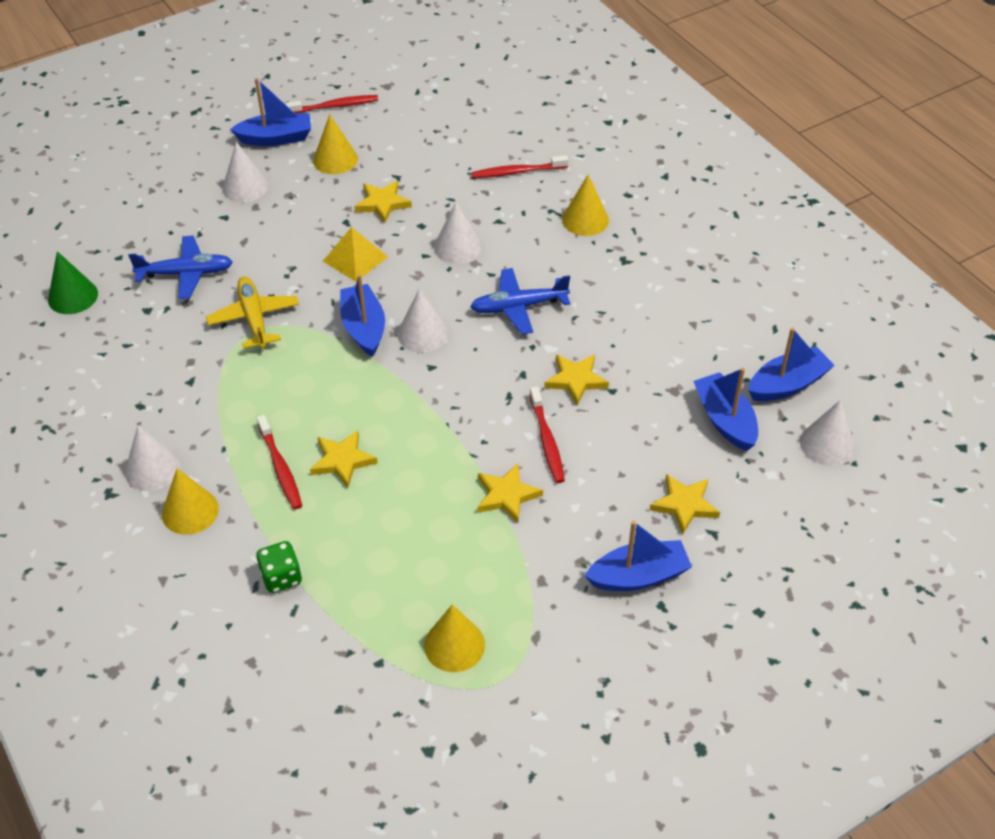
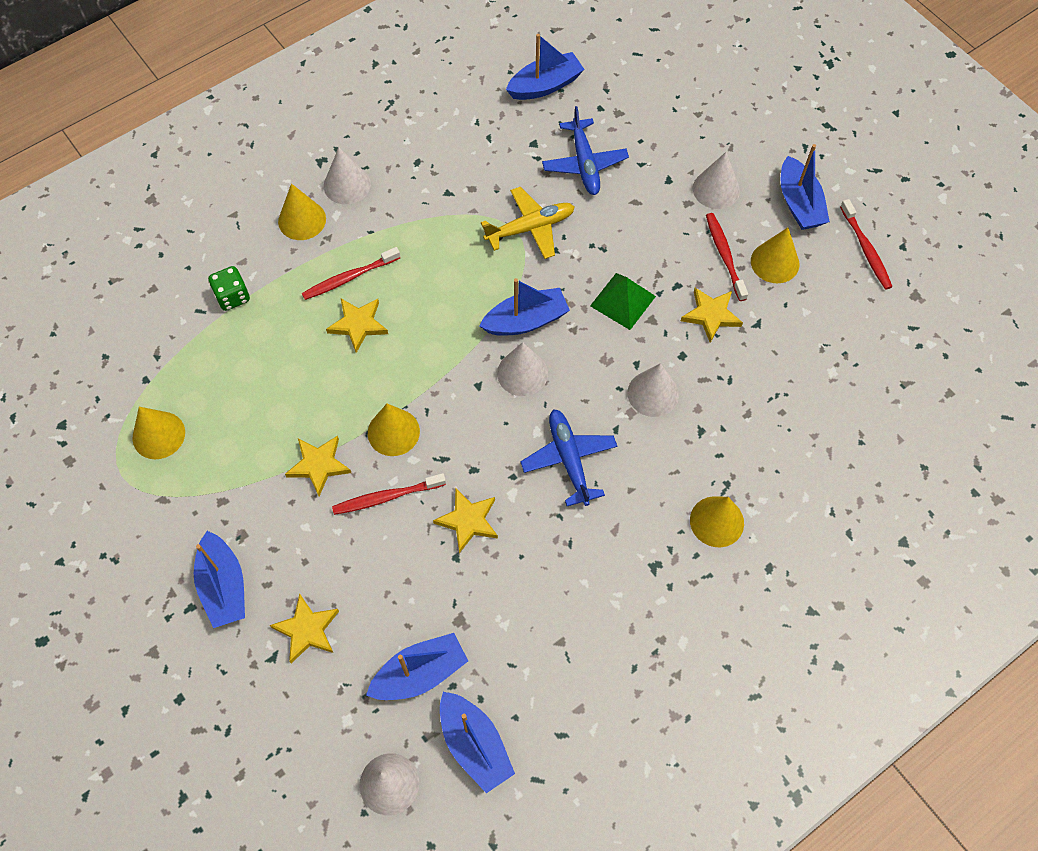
camera: 85 degrees right, 15 degrees up
green cone [48,251,98,314] -> blue boat [506,34,585,100]
yellow pyramid [323,227,388,282] -> green pyramid [590,273,656,330]
red toothbrush [472,155,568,178] -> red toothbrush moved to [706,213,748,301]
none -> yellow cone [368,404,420,456]

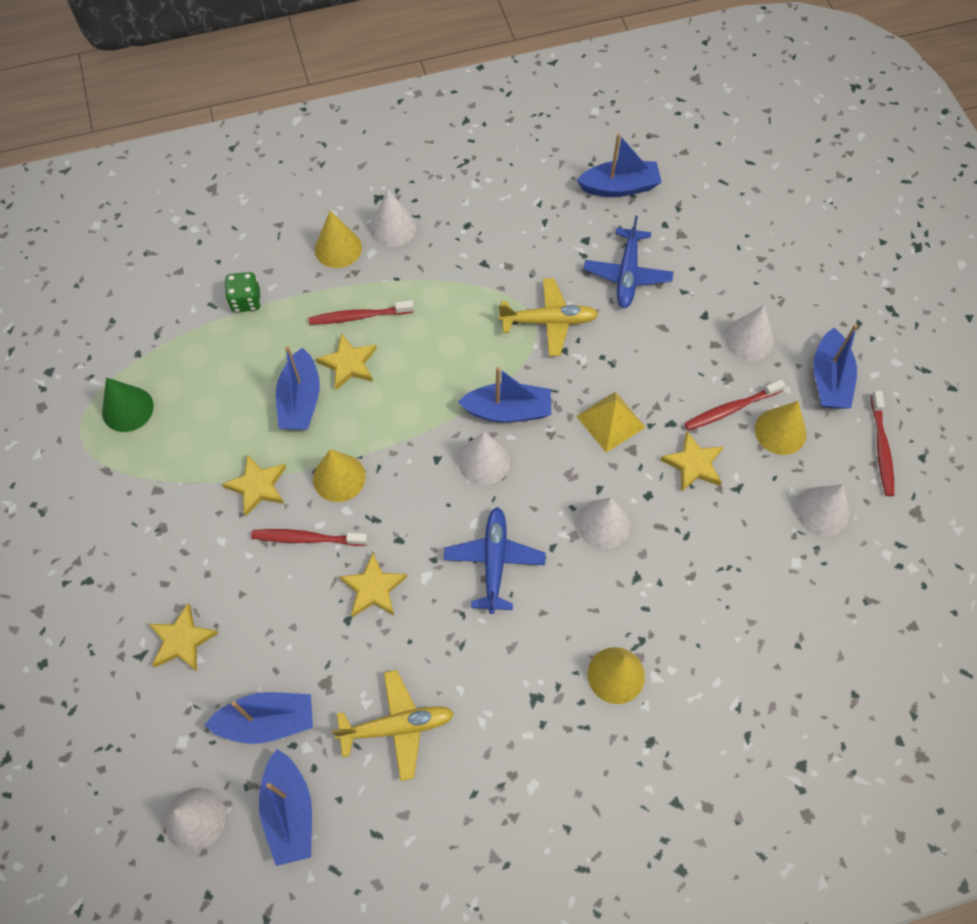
camera: 20 degrees right, 0 degrees up
yellow cone [133,407,185,459] -> green cone [102,378,154,432]
blue boat [194,531,245,628] -> blue boat moved to [276,346,320,430]
green pyramid [590,273,656,330] -> yellow pyramid [576,392,646,453]
red toothbrush [706,213,748,301] -> red toothbrush turned 120 degrees counterclockwise [684,380,786,431]
none -> yellow plane [332,670,454,781]
none -> white cone [796,484,849,536]

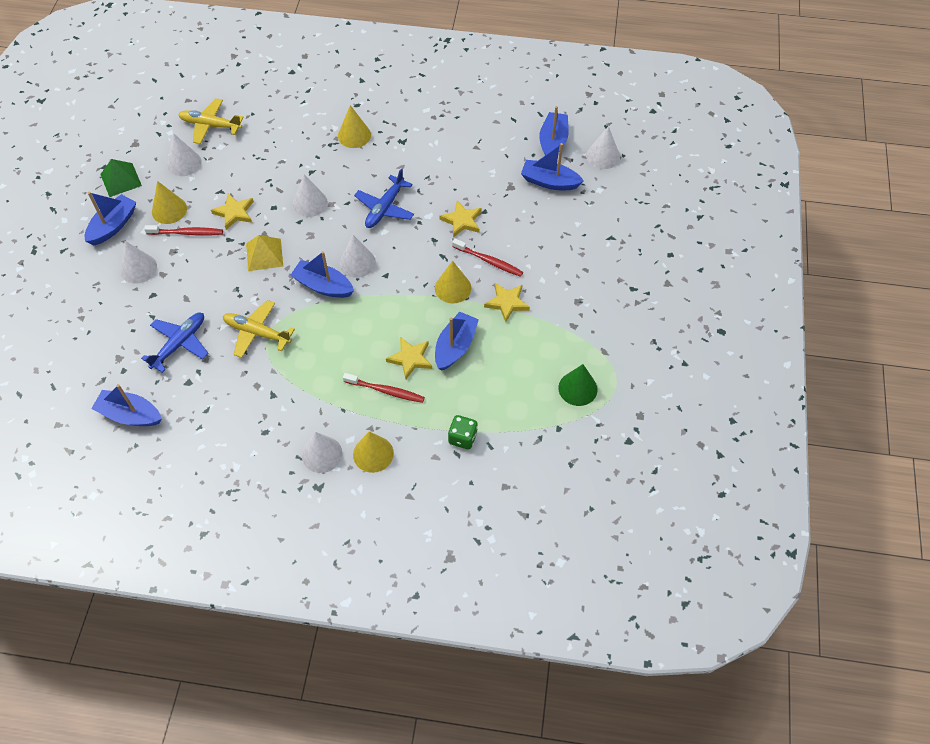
camera: 155 degrees left, 5 degrees down
yellow star [149,604,218,671] -> none
yellow plane [332,670,454,781] -> yellow plane moved to [178,98,244,144]
red toothbrush [871,391,894,496] -> green pyramid [100,159,142,197]

